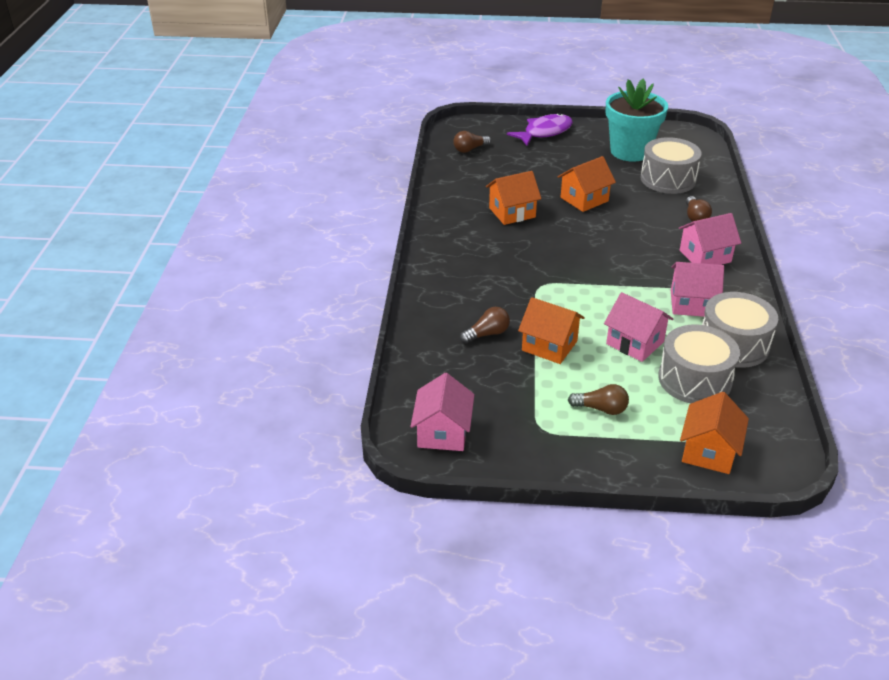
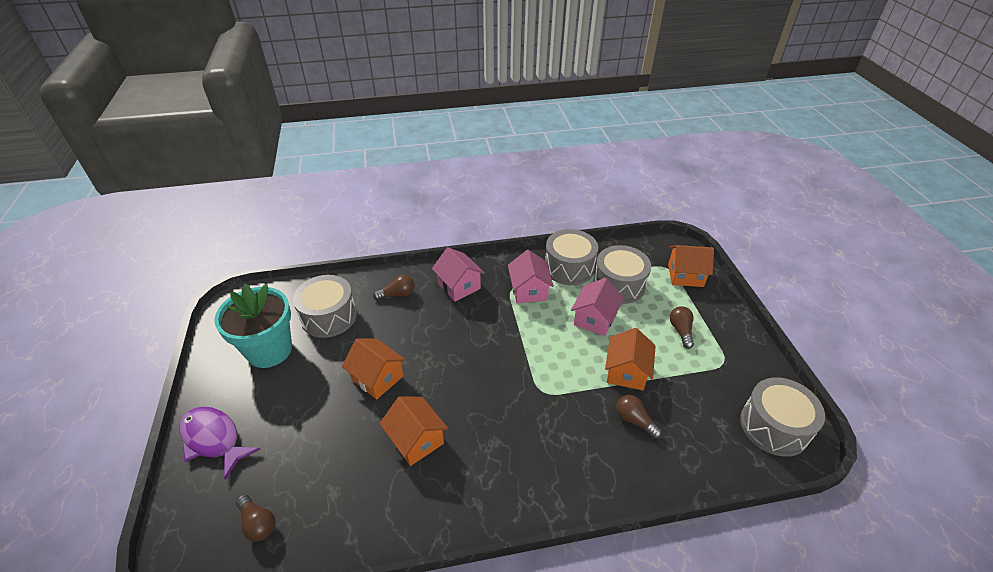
camera: 105 degrees left, 5 degrees up
pink house [410,373,475,451] -> grey drum [740,377,825,457]

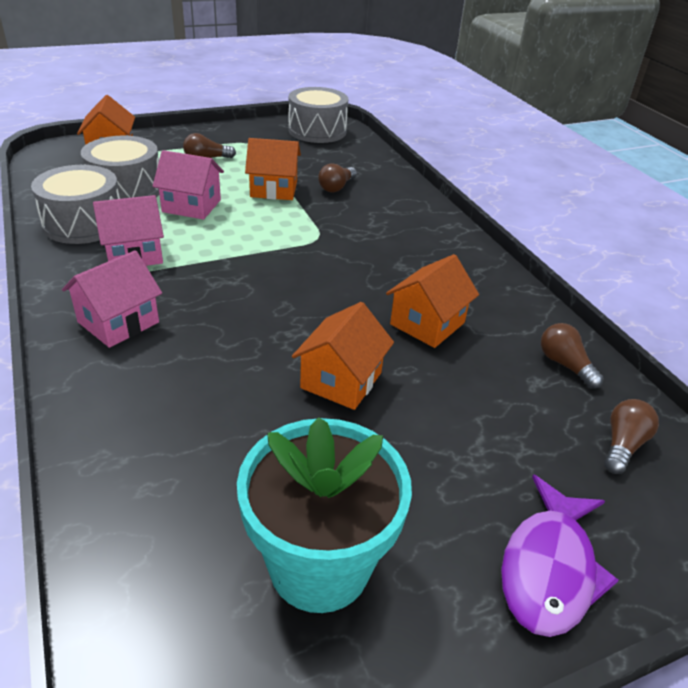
camera: 105 degrees left, 5 degrees down
grey drum [293,275,357,338] -> none
brown light bulb [373,275,415,300] -> brown light bulb moved to [541,323,604,388]

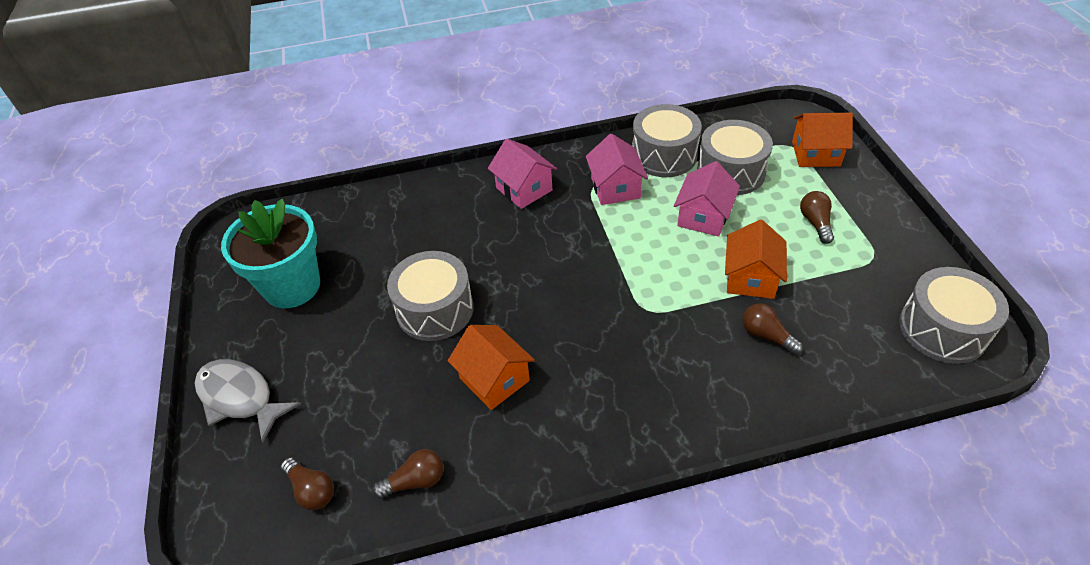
camera: 105 degrees right, 10 degrees up
orange house [292,302,394,410] -> grey drum [387,251,474,341]
purple fish [501,474,619,637] -> grey fish [194,359,301,443]

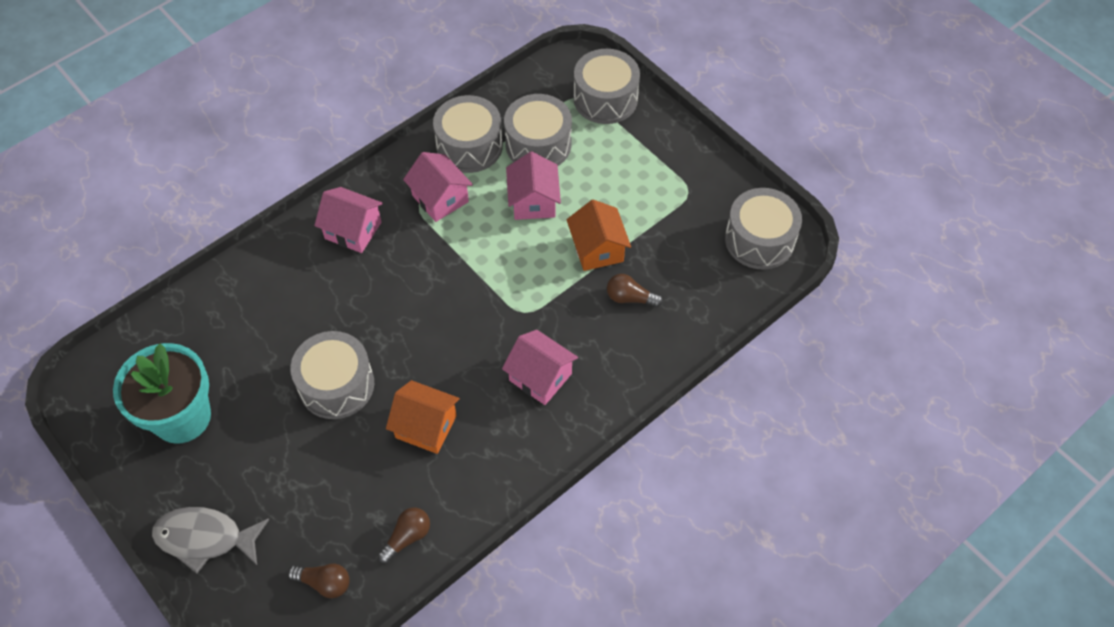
camera: 30 degrees left, 10 degrees up
orange house [792,113,853,167] -> grey drum [573,49,640,124]
brown light bulb [800,191,834,244] -> none
none -> pink house [502,330,578,405]

